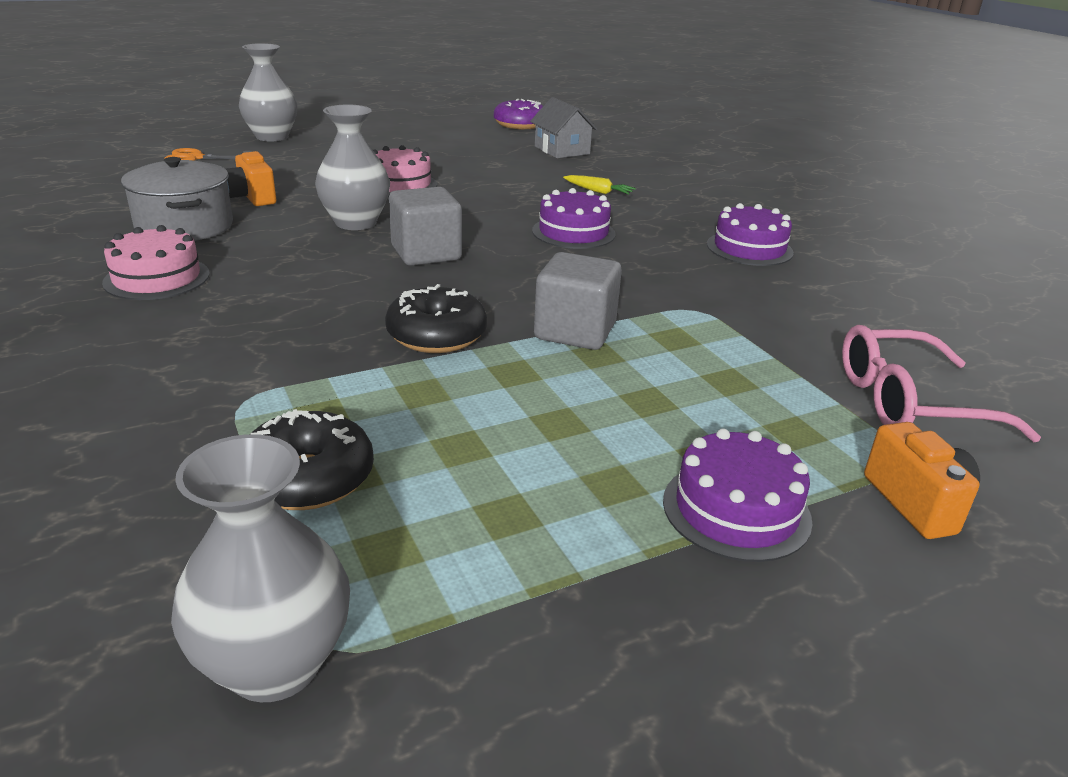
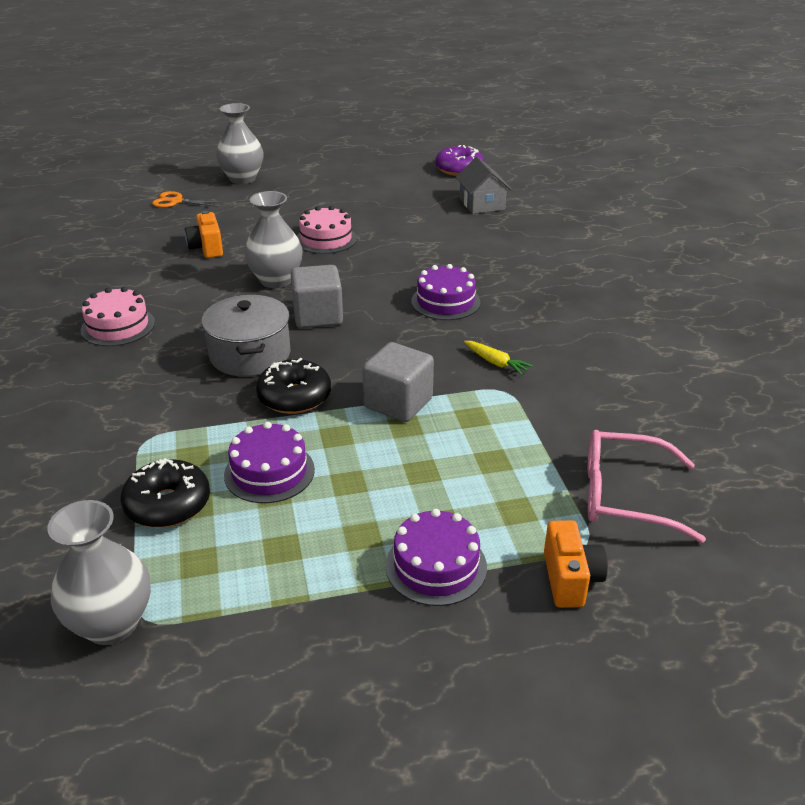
camera: 15 degrees right, 5 degrees up
grey pot [121,157,233,241] -> grey pot moved to [201,295,291,377]
yellow carrot [563,175,636,195] -> yellow carrot moved to [464,341,533,375]
purple cake [707,203,794,266] -> purple cake moved to [224,422,315,503]

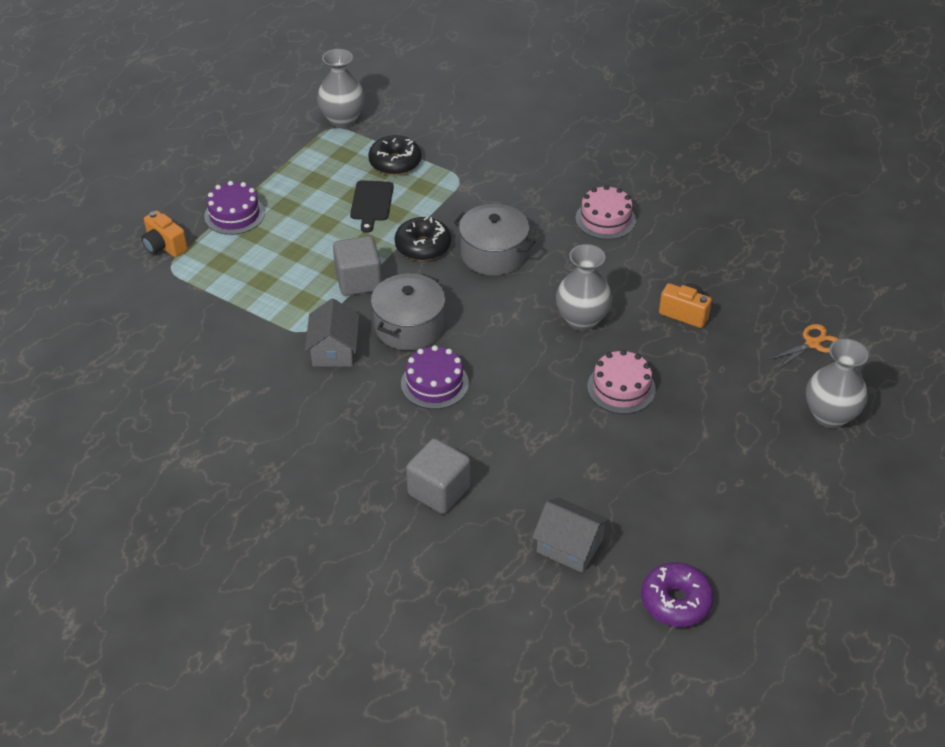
camera: 135 degrees right, 10 degrees up
purple cake [224,422,315,503] -> black cutting board [350,180,394,233]
grey cube [291,265,343,328] -> grey cube moved to [406,438,471,514]
yellow carrot [464,341,533,375] -> grey house [305,298,359,367]
pink glasses [587,430,706,543] -> none
none -> grey pot [371,274,446,350]

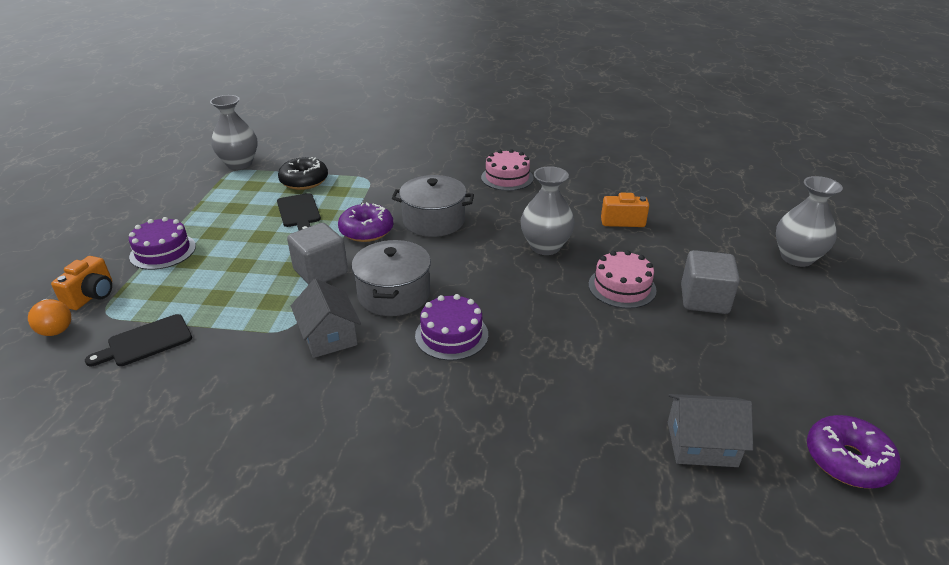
camera: 25 degrees left, 10 degrees down
orange camera [141,210,188,257] -> orange camera turned 90 degrees counterclockwise [51,256,112,310]
black donut [394,217,451,261] -> purple donut [338,202,394,242]
grey cube [406,438,471,514] -> grey cube moved to [681,250,740,314]
orange scissors [768,324,839,369] -> none
none -> orange light bulb [28,299,71,336]
none -> black cutting board [85,314,192,366]

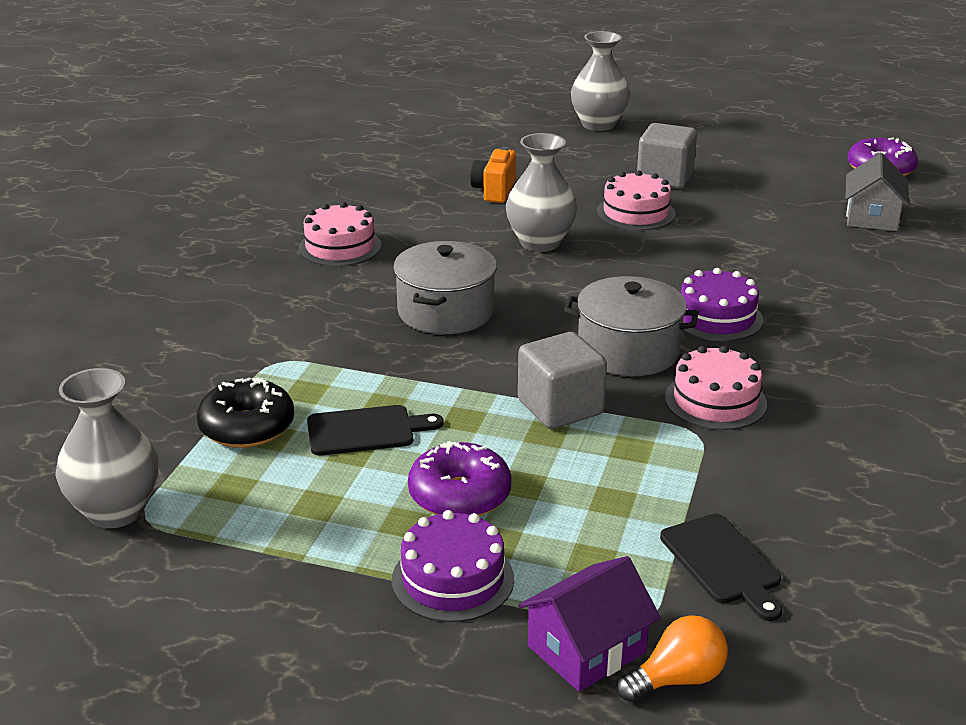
camera: 80 degrees left, 5 degrees down
orange camera [51,256,112,310] -> purple house [518,556,661,692]
grey house [291,279,361,358] -> pink cake [665,346,767,430]
purple donut [338,202,394,242] -> purple donut moved to [408,441,512,516]

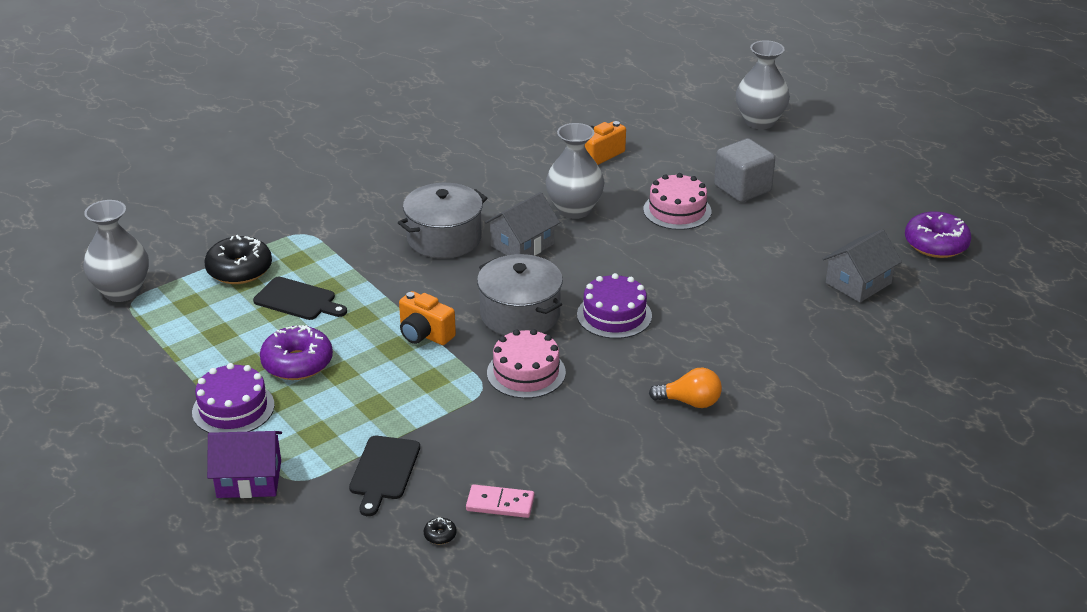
camera: 35 degrees right, 5 degrees up
pink cake [298,202,382,266] -> none
grey cube [518,332,607,429] -> orange camera [399,291,456,345]
orange light bulb [617,615,728,702] -> orange light bulb moved to [649,367,722,408]
none -> black donut [424,517,457,544]
none -> pink domino [466,484,535,518]
none -> grey house [484,192,560,256]

